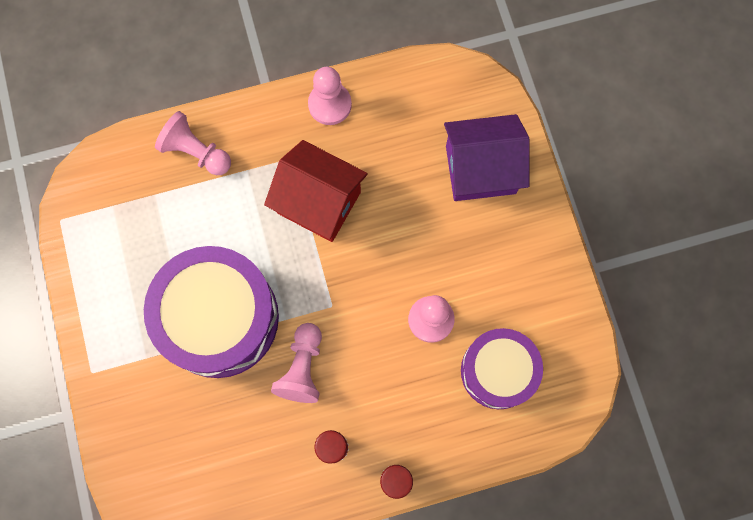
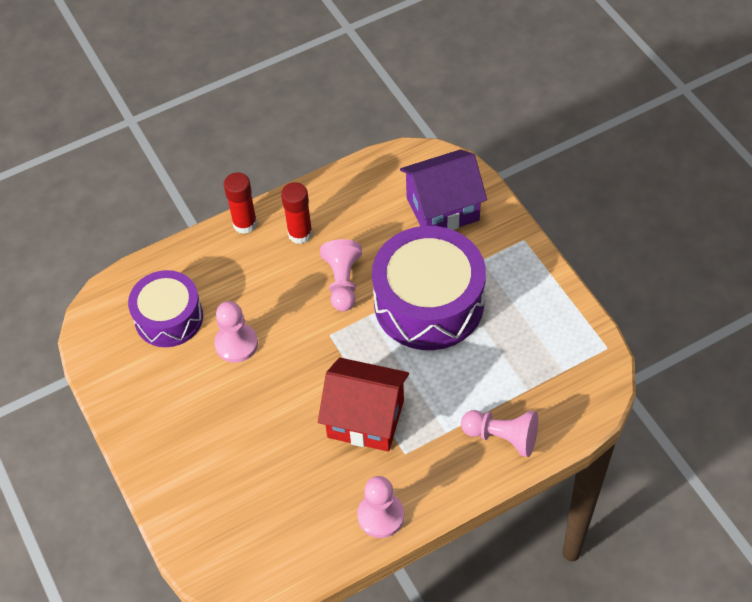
camera: 170 degrees right, 20 degrees down
purple house [444,114,529,201] -> purple house moved to [400,150,487,230]

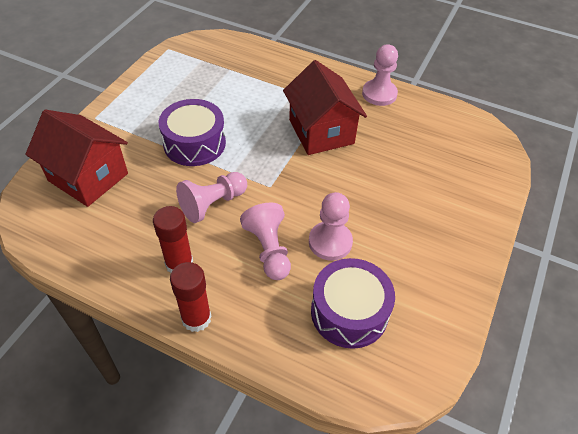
camera: 130 degrees left, 5 degrees down
purple drum [372,226,486,350] -> purple drum [159,99,226,166], size x0.62
purple house [400,150,487,230] -> red house [25,110,128,207]
pink pawn [461,410,538,457] -> pink pawn moved to [240,202,291,280]

